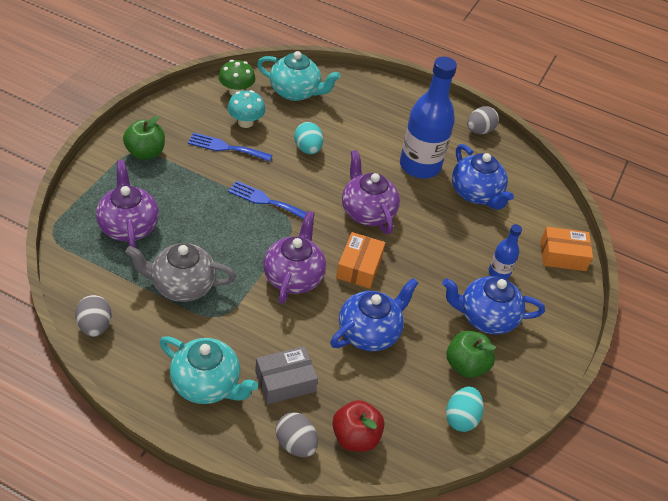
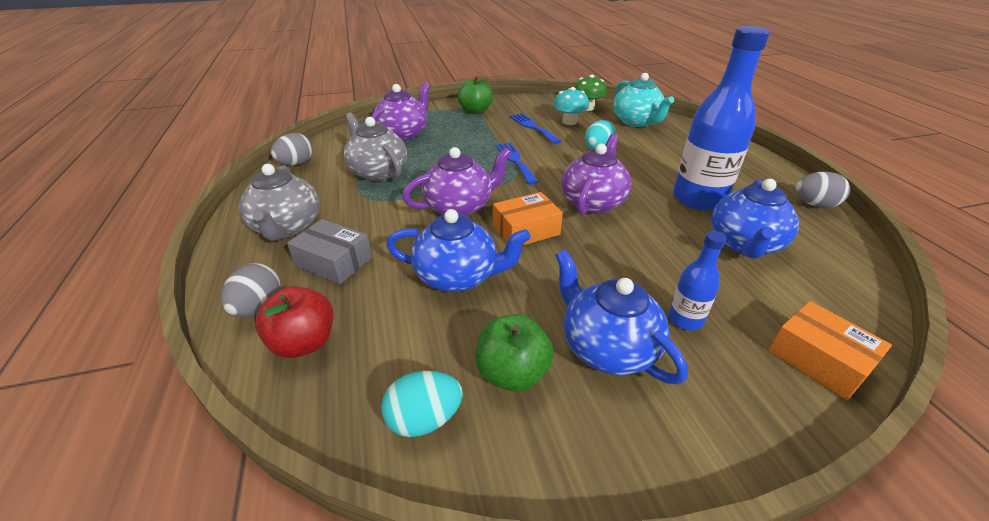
camera: 55 degrees right, 10 degrees down
turquoise teapot [159,336,258,404] -> grey teapot [239,164,319,241]

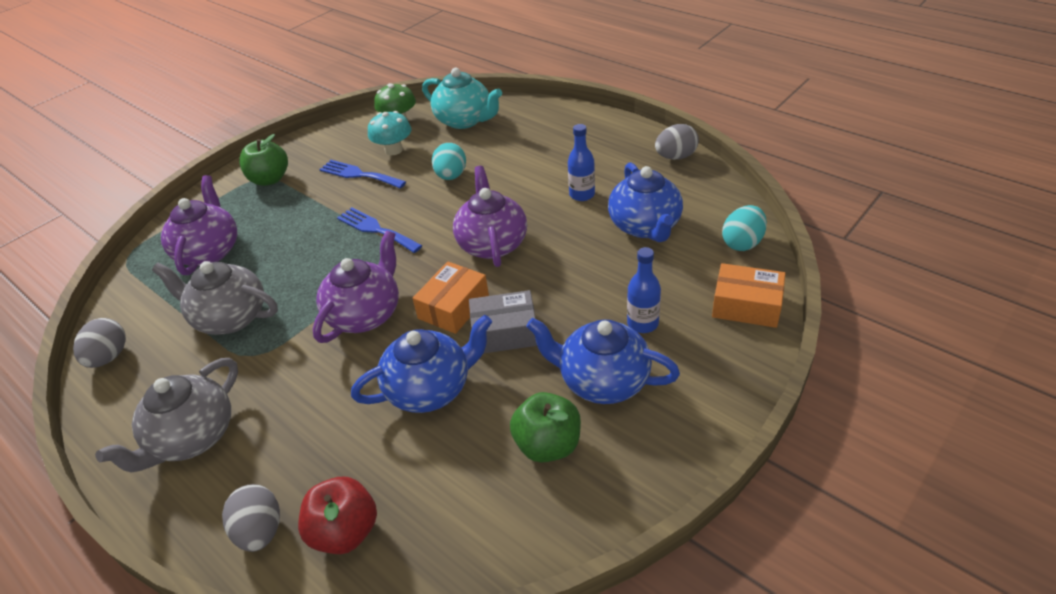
camera: 30 degrees left, 5 degrees up
grey teapot [239,164,319,241] -> grey teapot turned 75 degrees clockwise [95,358,238,472]
grey box [287,219,372,284] -> grey box moved to [469,290,537,354]
turquoise egg [381,371,463,437] -> turquoise egg moved to [722,205,767,251]
blue bottle [673,26,770,211] -> blue bottle [568,124,595,201], size x0.48

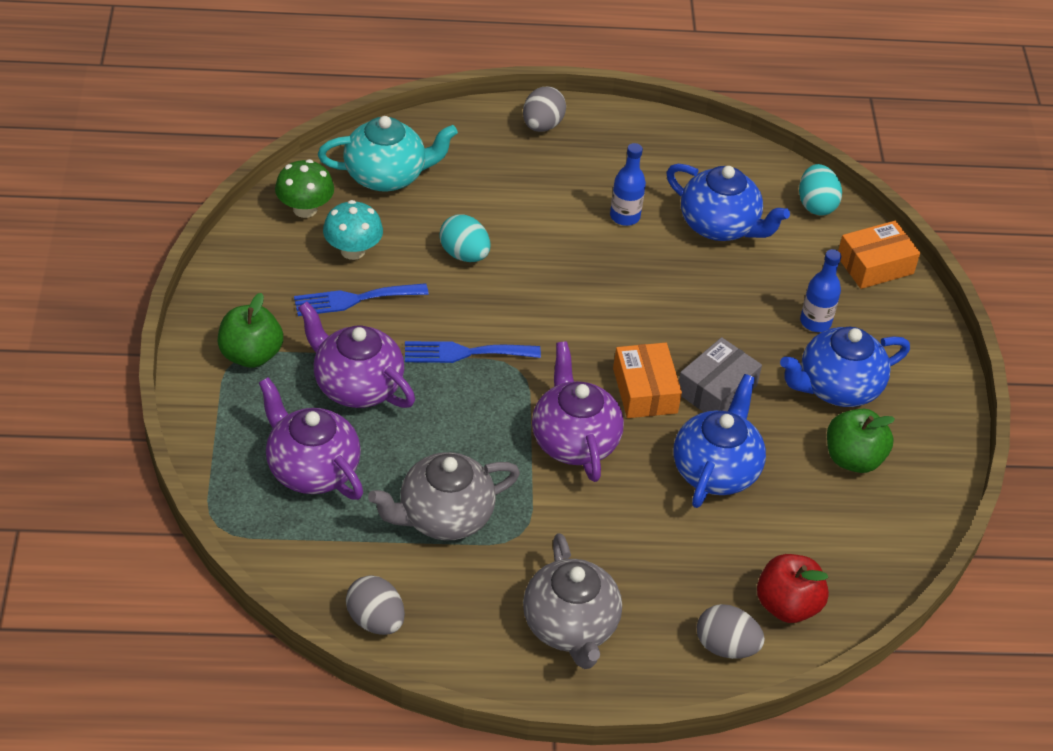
camera: 50 degrees left, 5 degrees up
purple teapot [453,166,527,267] -> purple teapot moved to [298,301,415,408]
grey egg [655,124,699,160] -> grey egg moved to [523,86,566,132]

